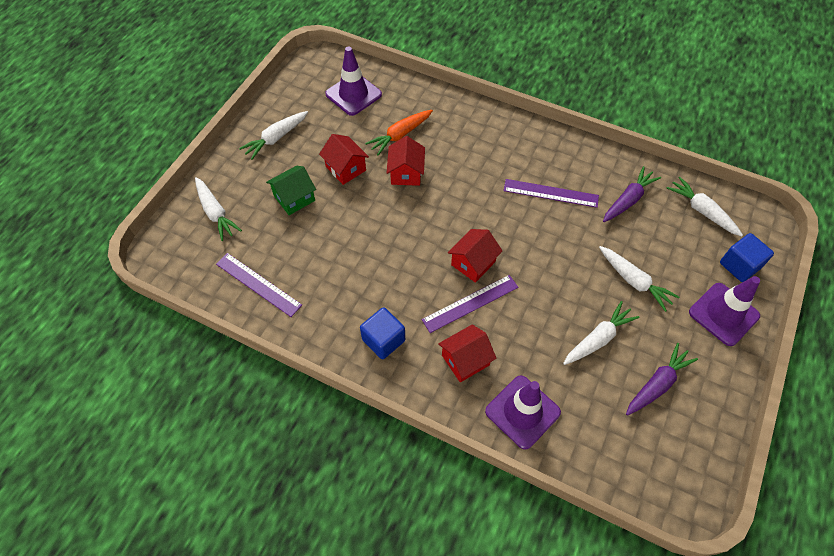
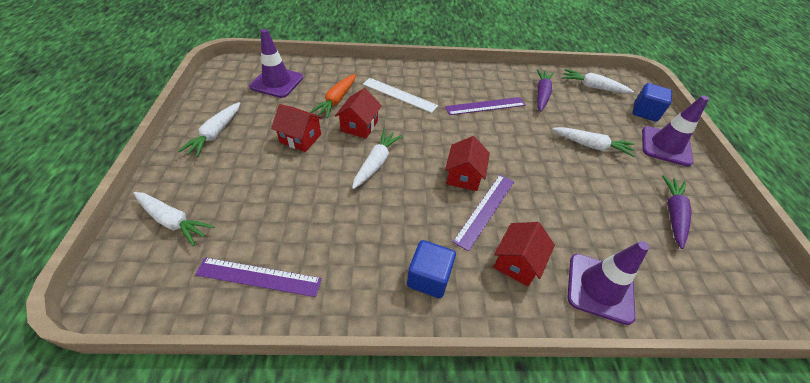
camera: 30 degrees left, 10 degrees down
green house [266,166,316,215] -> none
red house [387,136,425,186] -> red house turned 45 degrees clockwise [335,88,382,139]
white carrot [563,301,639,365] -> white carrot moved to [352,129,403,189]
none -> white ruler [363,78,438,113]

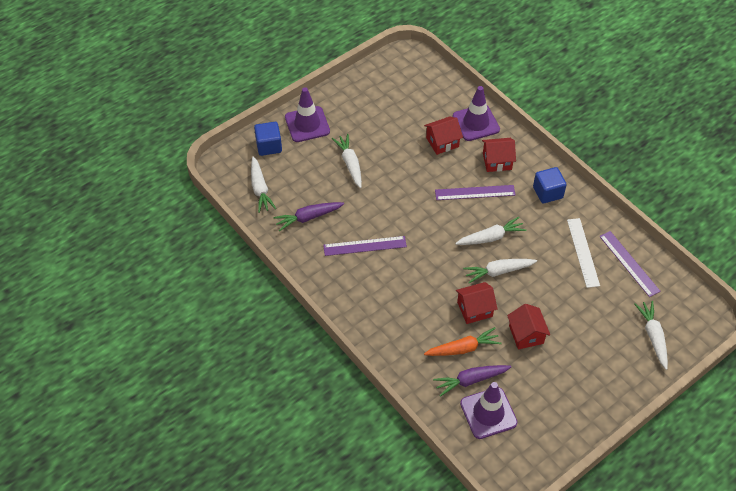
camera: 125 degrees left, 5 degrees up
white carrot [178,102,240,157] -> white carrot moved to [455,217,527,245]
white ruler [363,78,438,113] -> white ruler moved to [567,218,600,288]
purple ruler [445,97,526,115] -> purple ruler turned 45 degrees counterclockwise [323,236,407,256]
red house [445,136,490,191] -> red house moved to [424,117,463,155]
purple carrot [662,175,692,249] -> purple carrot moved to [433,365,511,397]

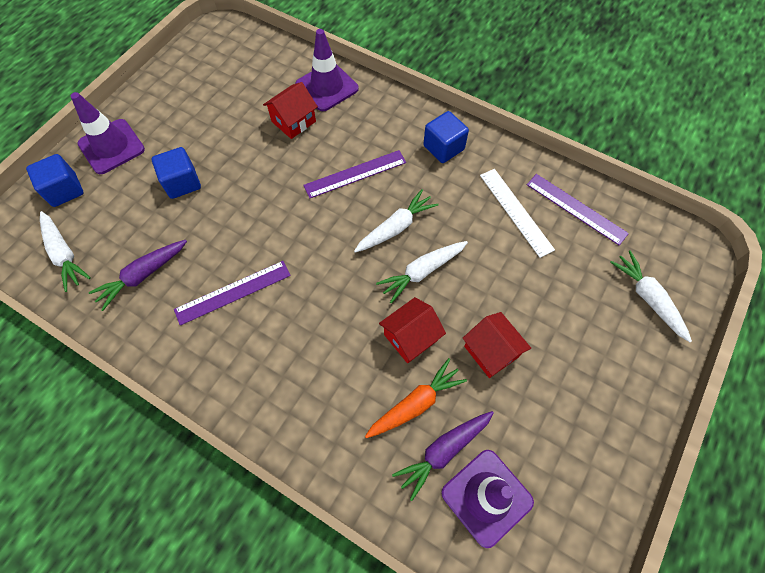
camera: 20 degrees left, 10 degrees up
white carrot [332,134,362,188] -> blue cube [151,147,201,199]
red house [482,138,516,172] -> none

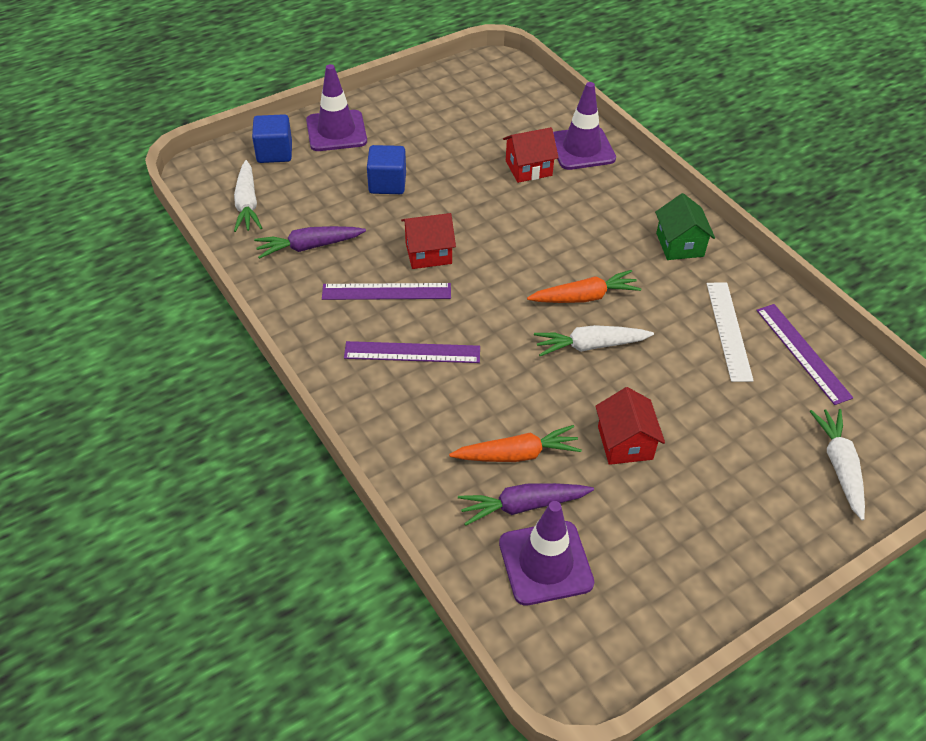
camera: 25 degrees right, 15 degrees down
purple ruler [303,150,406,198] -> purple ruler moved to [344,341,480,363]
white carrot [354,189,439,253] -> orange carrot [527,270,641,303]
red house [379,297,446,363] -> red house moved to [401,213,456,269]
blue cube [423,111,469,163] -> green house [655,193,715,260]

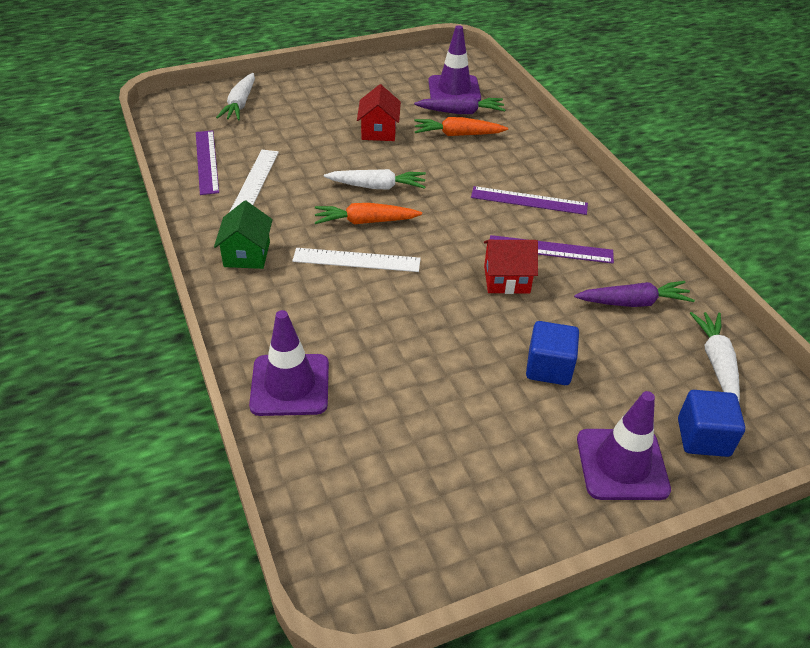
camera: 170 degrees left, 5 degrees down
red house [503,127,559,183] -> none
none -> white ruler [292,248,421,272]

